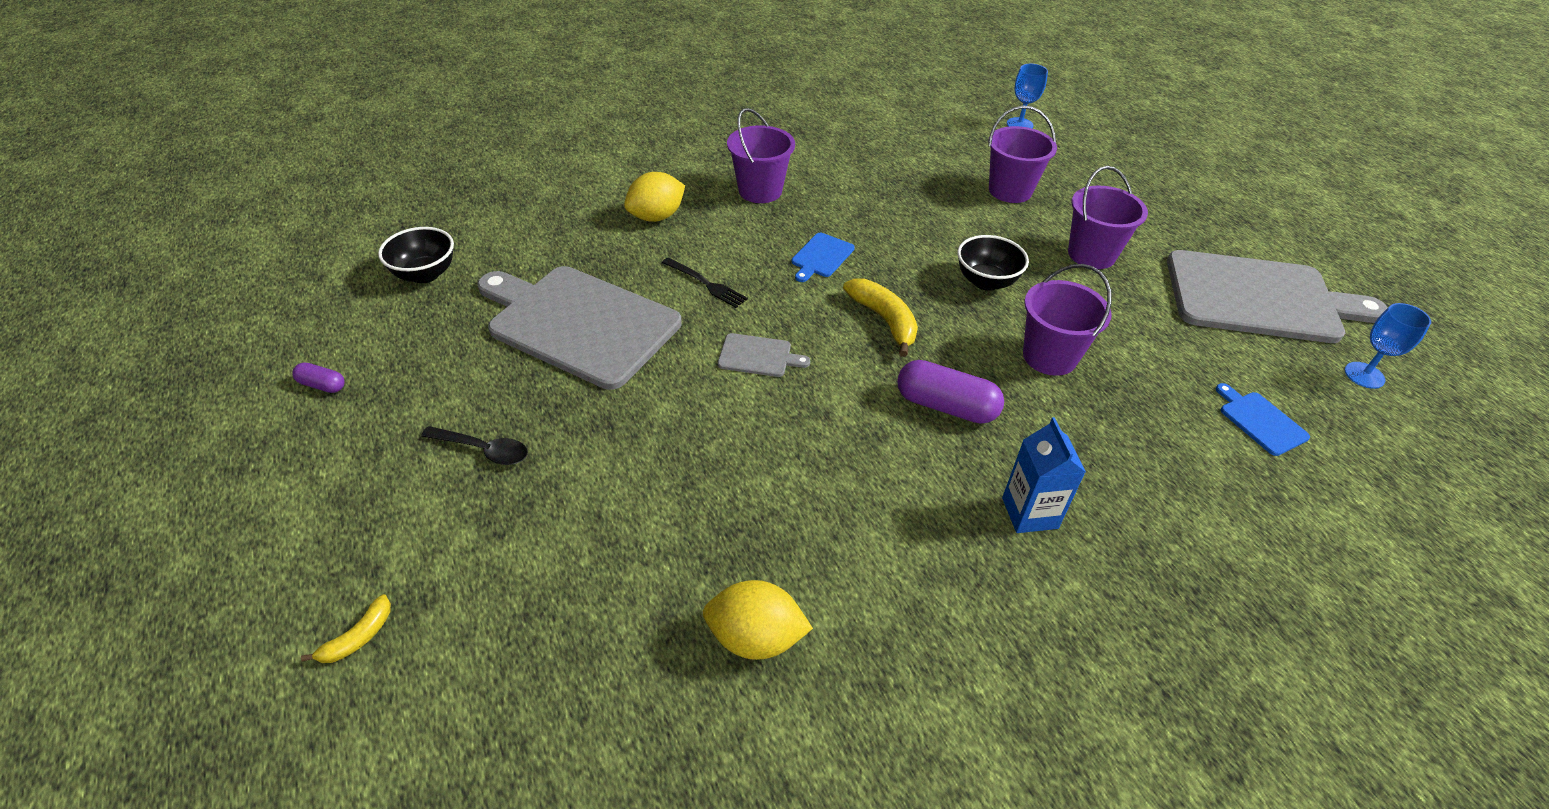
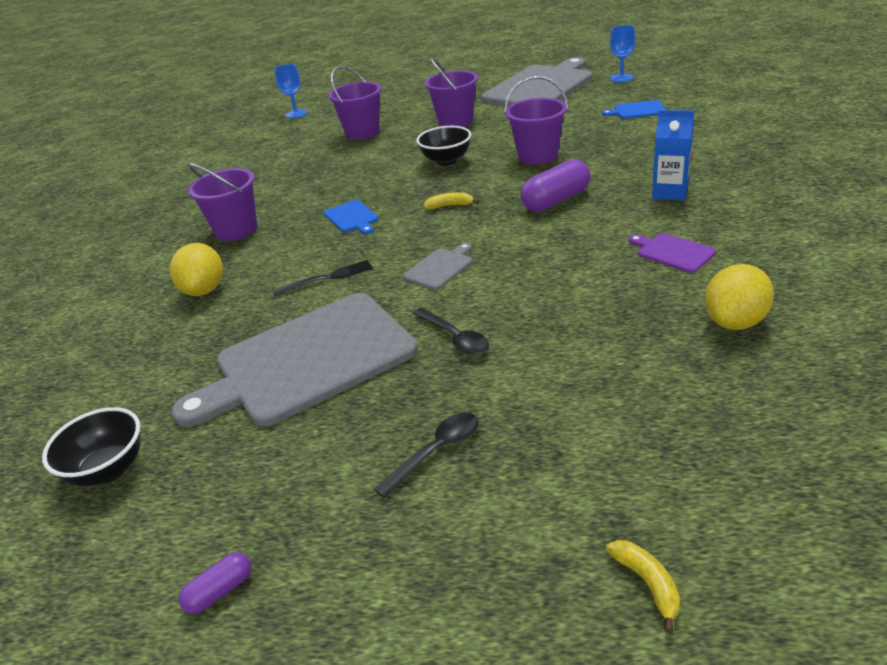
camera: 55 degrees left, 10 degrees down
yellow banana [843,278,918,357] -> yellow banana [424,192,479,209], size x0.57
none -> black spoon [413,308,489,355]
none -> purple cutting board [629,233,716,273]

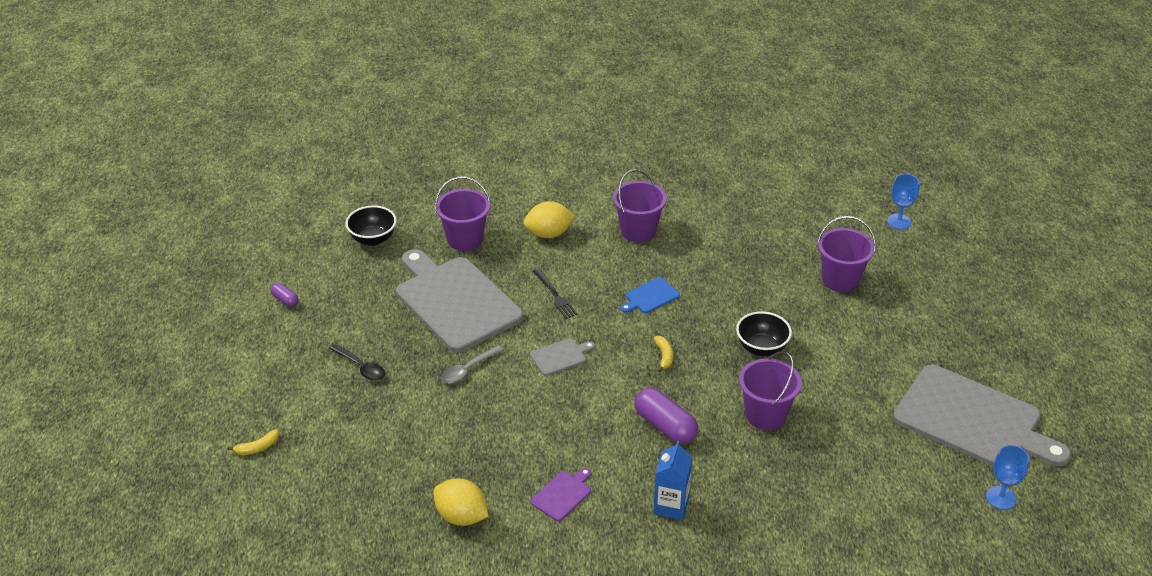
camera: 80 degrees right, 5 degrees up
grey cutting board [403,243,473,290] -> grey cutting board turned 60 degrees counterclockwise [530,338,595,376]
black spoon [413,308,489,355] -> grey spoon [441,345,503,383]
purple bucket [425,58,478,127] -> purple bucket moved to [435,177,491,251]
blue cutting board [602,100,665,119] -> none

